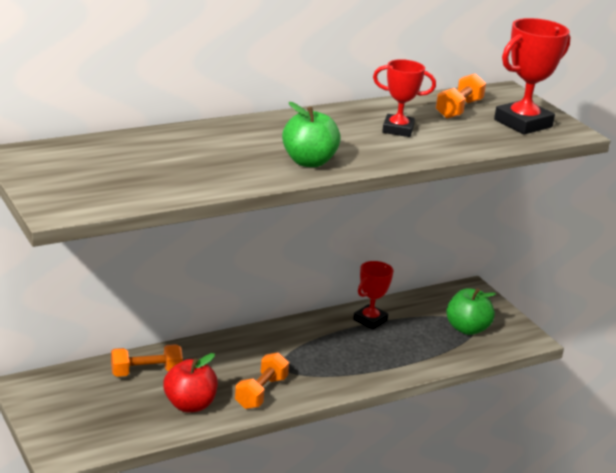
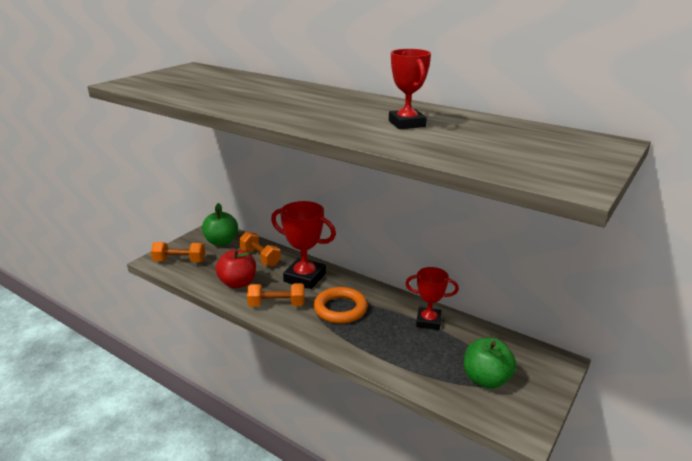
camera: 65 degrees right, 0 degrees up
green apple [282,102,341,167] -> green apple moved to [202,203,238,246]
orange dumbbell [436,73,486,119] -> orange dumbbell moved to [151,242,205,262]
red trophy [494,18,570,135] -> red trophy moved to [271,201,336,289]
none -> orange ring [314,287,368,324]

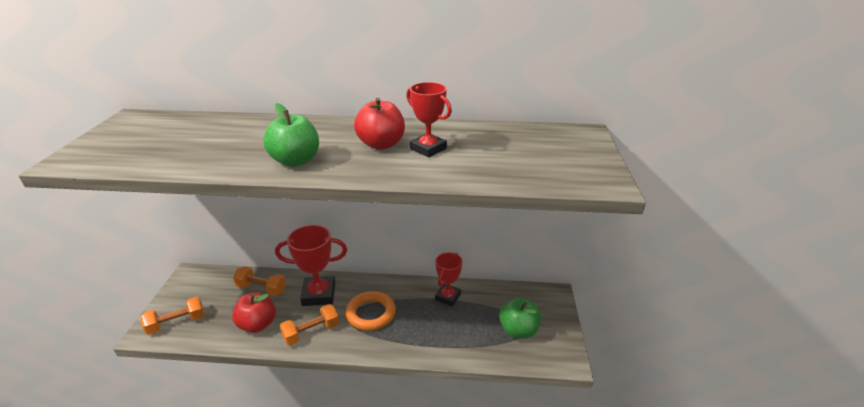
camera: 30 degrees left, 5 degrees up
green apple [202,203,238,246] -> green apple moved to [263,103,319,167]
red trophy [406,267,459,330] -> red trophy turned 45 degrees counterclockwise [435,252,462,306]
none -> red apple [354,98,405,150]

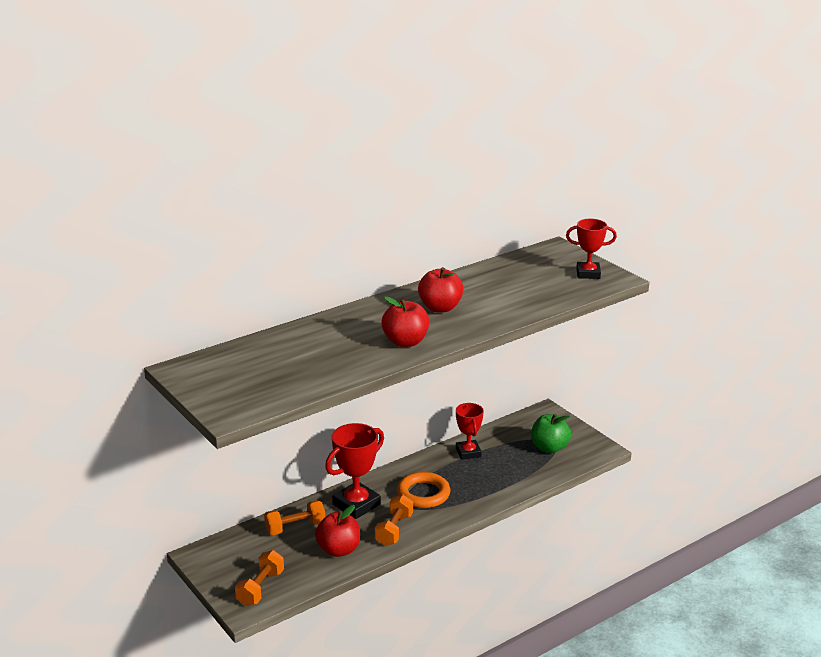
camera: 40 degrees left, 5 degrees down
green apple [263,103,319,167] -> red apple [382,296,429,347]
red trophy [406,82,452,157] -> red trophy moved to [566,219,617,279]

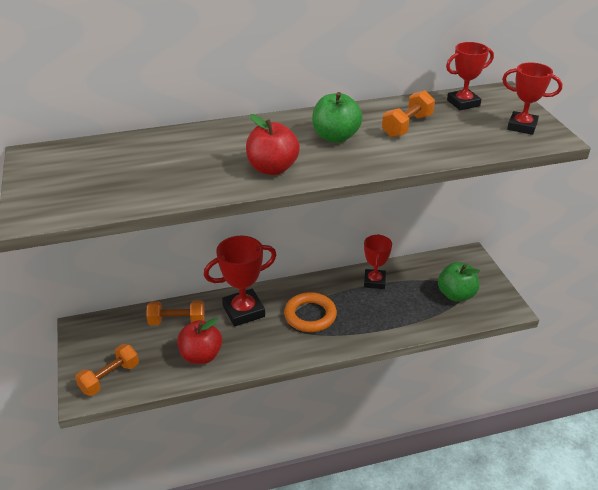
camera: 20 degrees right, 10 degrees up
orange dumbbell [375,495,413,546] -> orange dumbbell moved to [382,90,435,137]
red apple [418,267,464,313] -> green apple [312,92,363,143]
none -> red trophy [446,42,494,110]

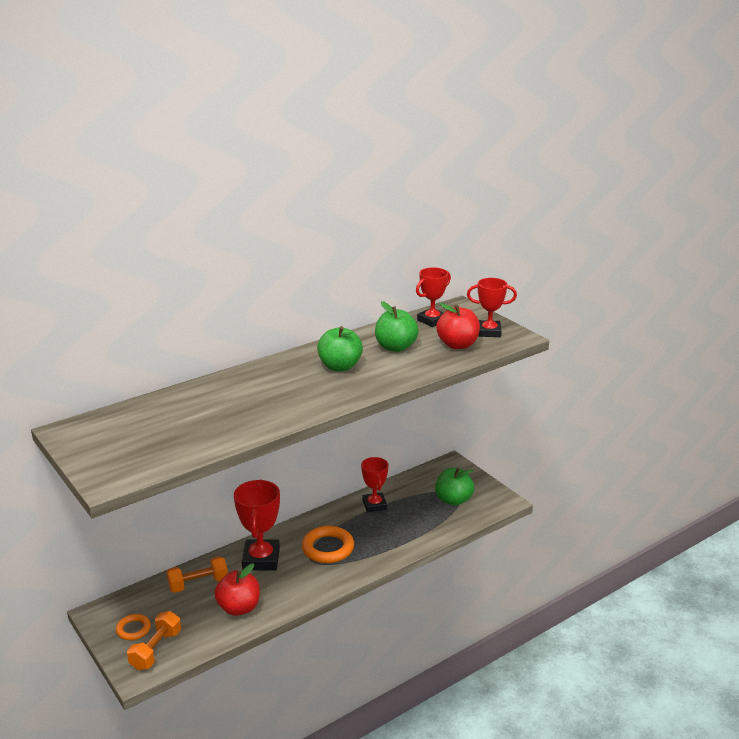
camera: 20 degrees left, 10 degrees down
red trophy [204,236,277,327] -> red trophy turned 45 degrees counterclockwise [234,479,280,570]
red apple [246,114,300,175] -> red apple moved to [436,303,480,349]
orange dumbbell [382,90,435,137] -> green apple [375,301,419,352]
none -> orange ring [116,614,151,640]

